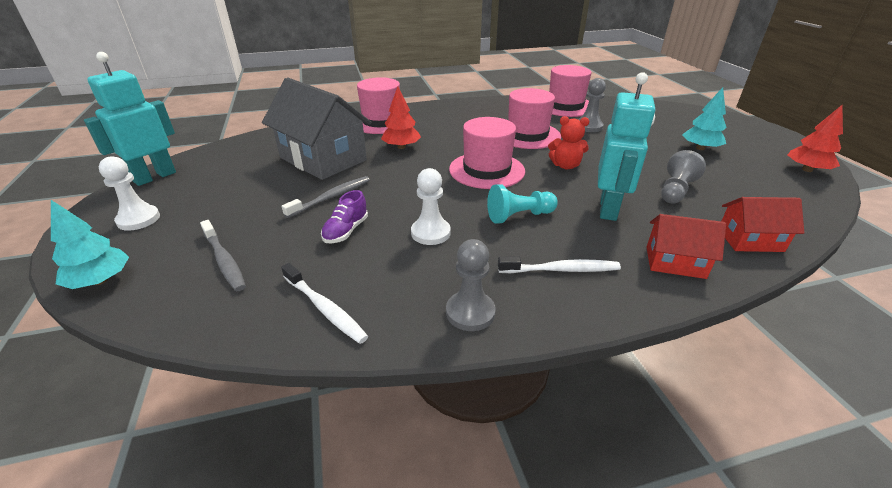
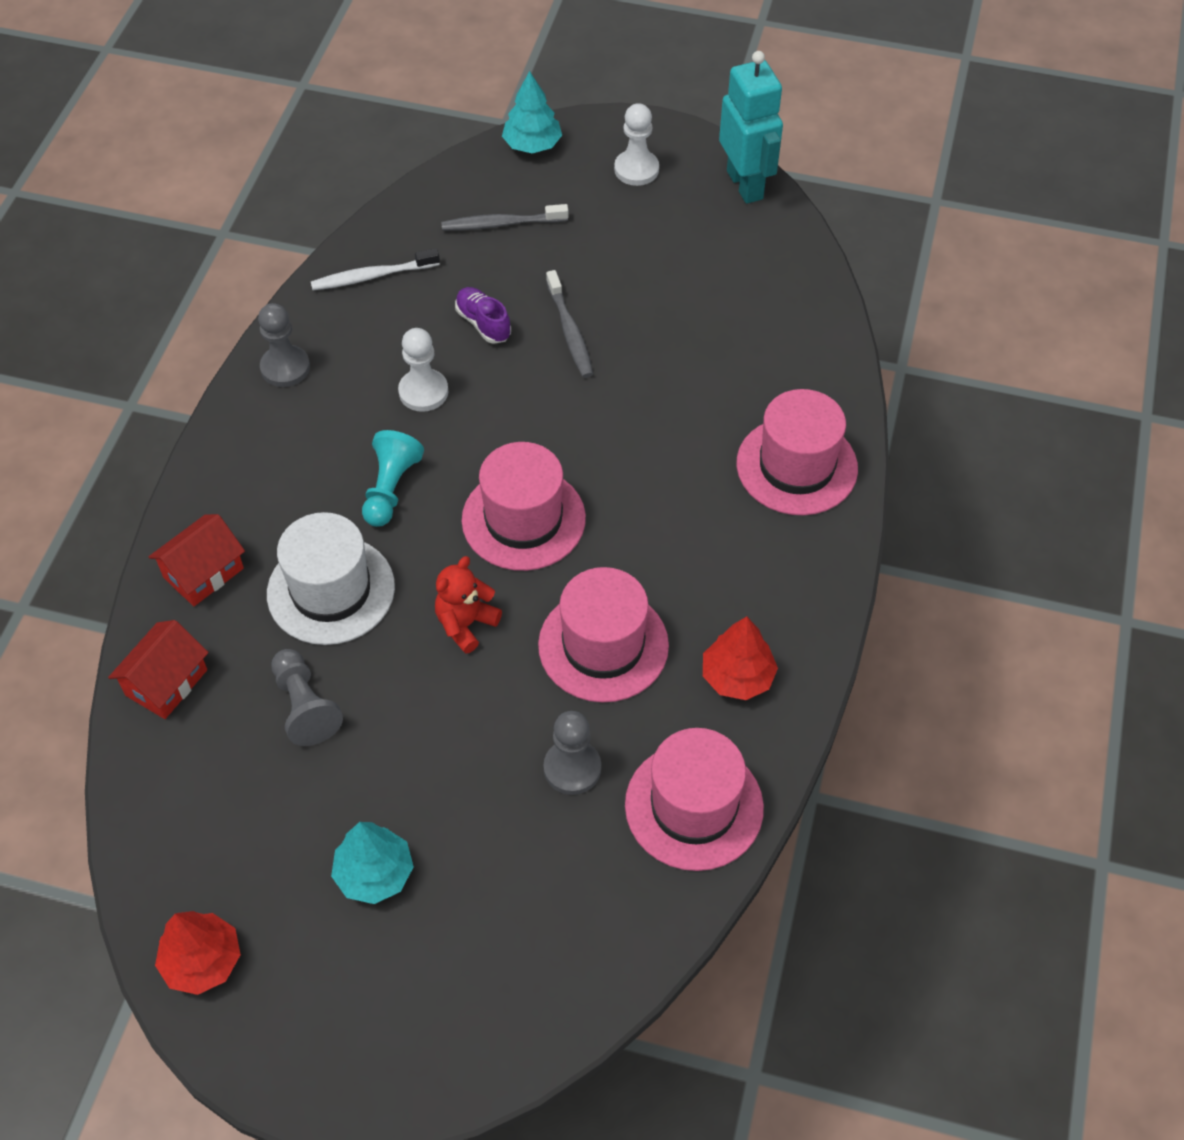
camera: 120 degrees right, 20 degrees up
grey house [262,77,372,180] -> none
red tree [381,87,421,149] -> red tree moved to [703,616,778,700]
white toothbrush [498,256,621,273] -> none
turquoise robot [598,72,655,221] -> white hat [267,512,395,645]

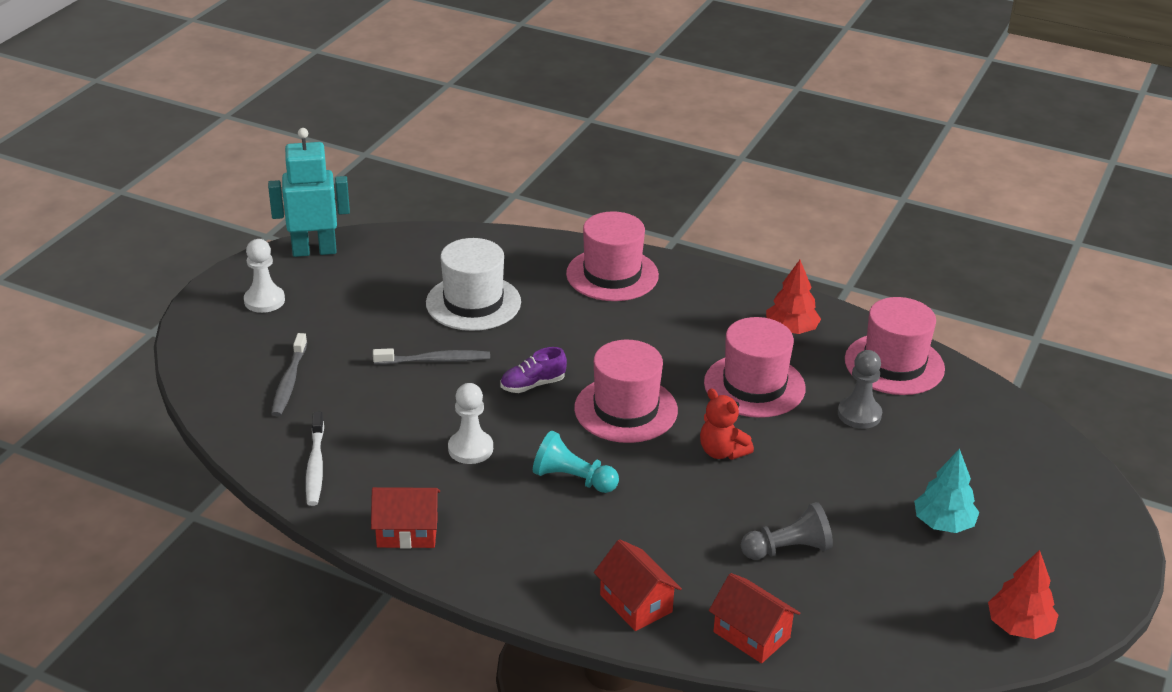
camera: 80 degrees left, 20 degrees down
grey pawn [258,303,310,387] -> red house [371,487,440,549]
white hat [267,512,395,645] -> white hat moved to [426,238,521,331]
purple shoe [455,287,511,344] -> purple shoe moved to [501,347,567,393]
turquoise tree [502,71,562,153] -> none

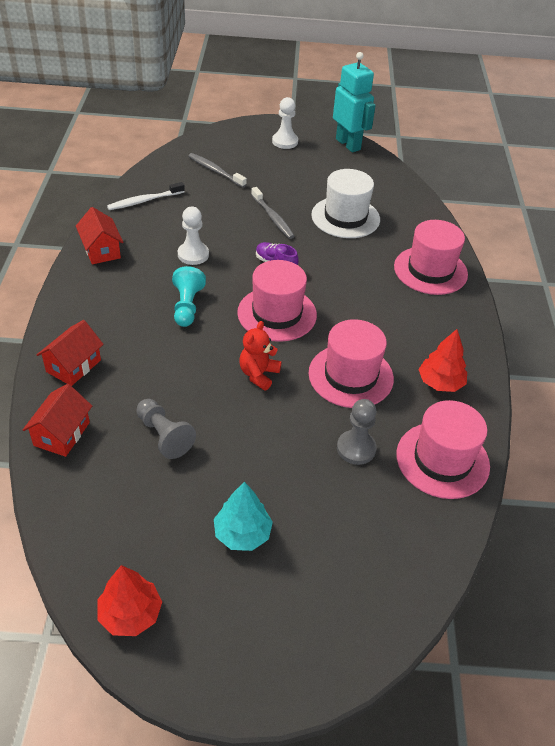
camera: 65 degrees right, 10 degrees up
grey toothbrush [271,333,307,416] -> grey toothbrush turned 60 degrees clockwise [188,153,247,188]

